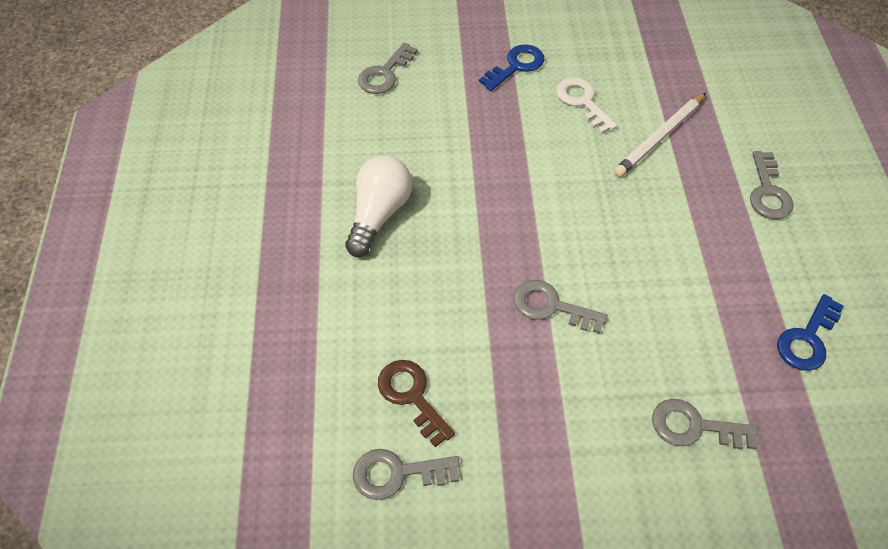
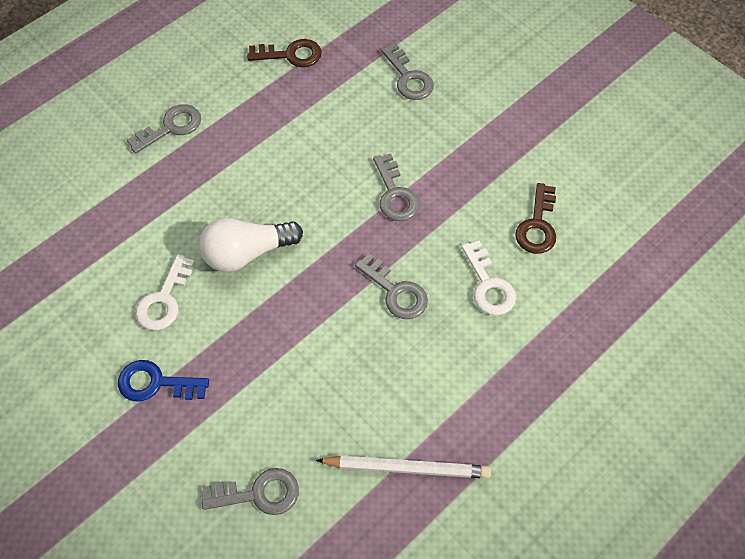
camera: 130 degrees left, 5 degrees up
white light bulb [345,155,412,257] -> white light bulb moved to [199,218,303,272]
grey key [353,449,460,500] -> grey key moved to [355,253,428,319]
white pencil [614,93,706,177] -> white pencil moved to [316,456,491,479]
blue key [777,294,844,371] -> brown key [247,39,322,67]
none -> white key [461,240,516,315]

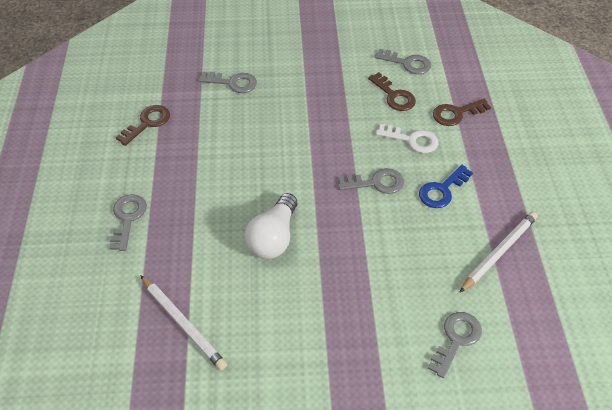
camera: 50 degrees left, 10 degrees down
blue key [118,360,209,402] -> blue key moved to [419,165,473,208]
white key [136,254,195,330] -> none
grey key [373,153,419,221] -> grey key moved to [375,49,431,74]
none -> white pencil [140,275,227,370]
none -> brown key [433,98,491,126]

